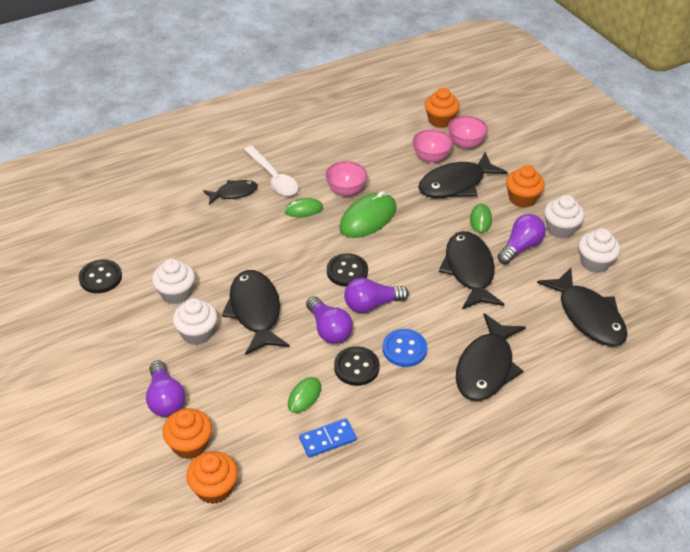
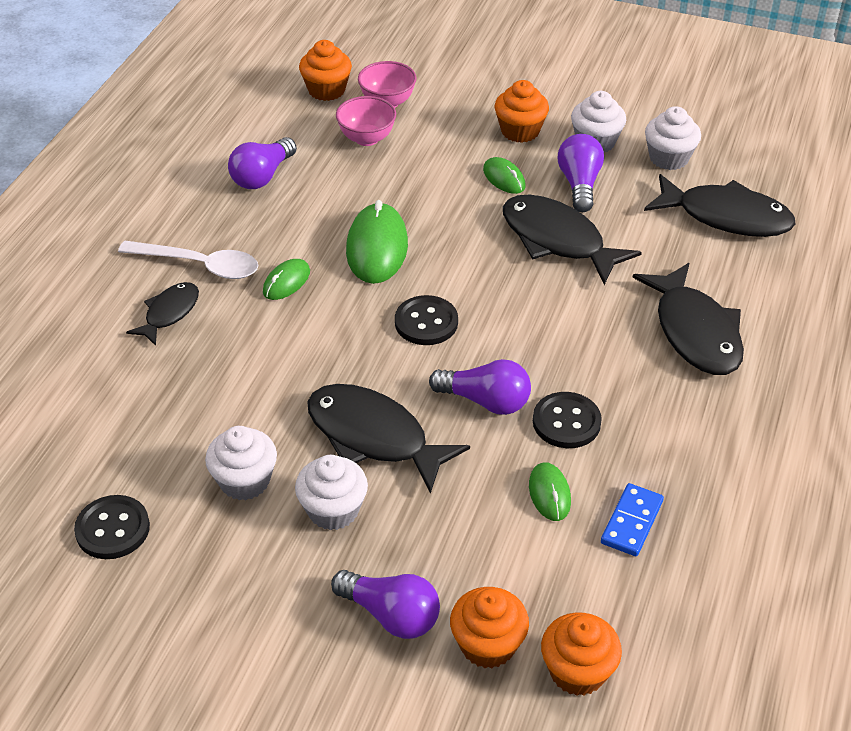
camera: 40 degrees left, 0 degrees up
pink bowl [325,161,367,196] -> none
purple light bulb [344,278,409,313] -> purple light bulb moved to [228,137,297,189]
blue button [383,329,427,367] -> none
black fish [418,152,508,198] -> none

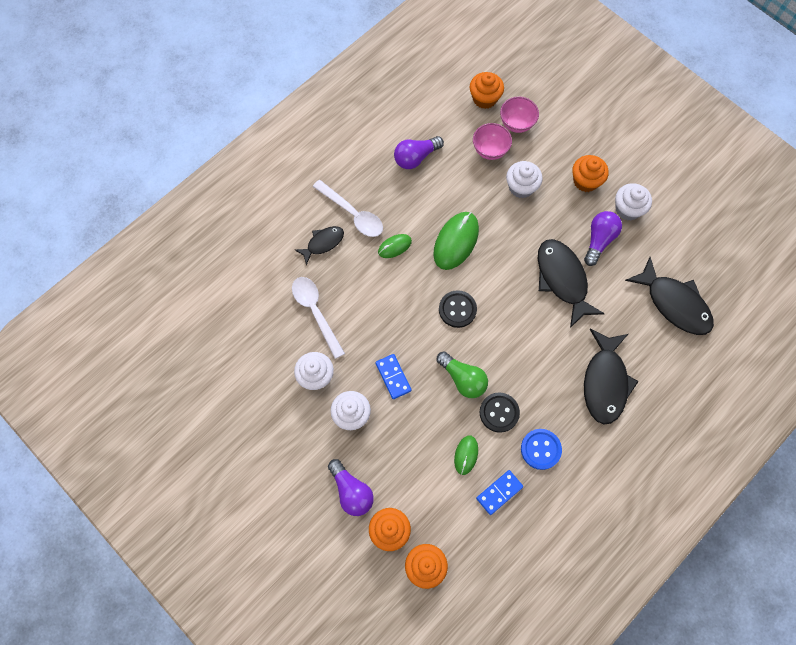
camera: 25 degrees right, 25 degrees up
black button [74,495,150,559] -> none
black fish [307,384,470,494] -> blue domino [375,354,412,399]
purple light bulb [429,359,531,415] -> green light bulb [437,351,488,398]
green mouse [483,157,526,194] -> none
white cupcake [645,106,701,170] -> white cupcake moved to [506,161,543,198]
none -> white spoon [292,277,345,359]
none -> blue button [521,429,562,470]

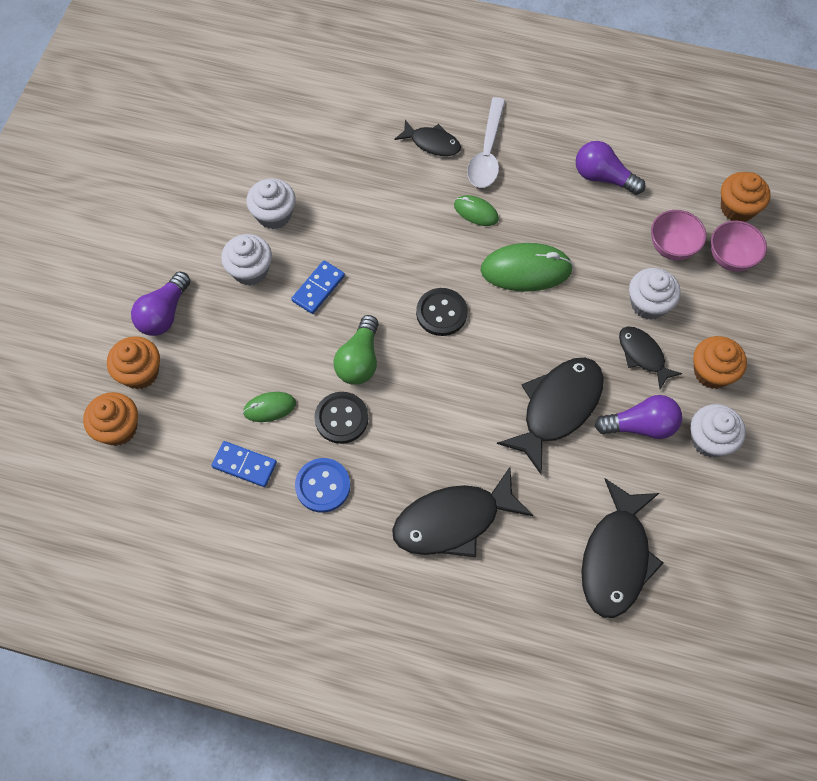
camera: 60 degrees right, 5 degrees down
white spoon [292,277,345,359] -> none
none -> black fish [619,326,682,389]

